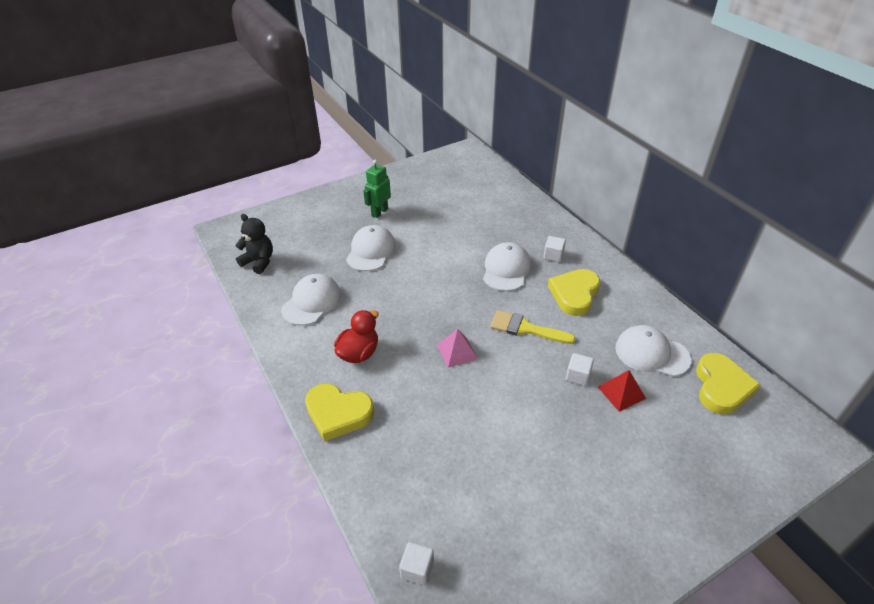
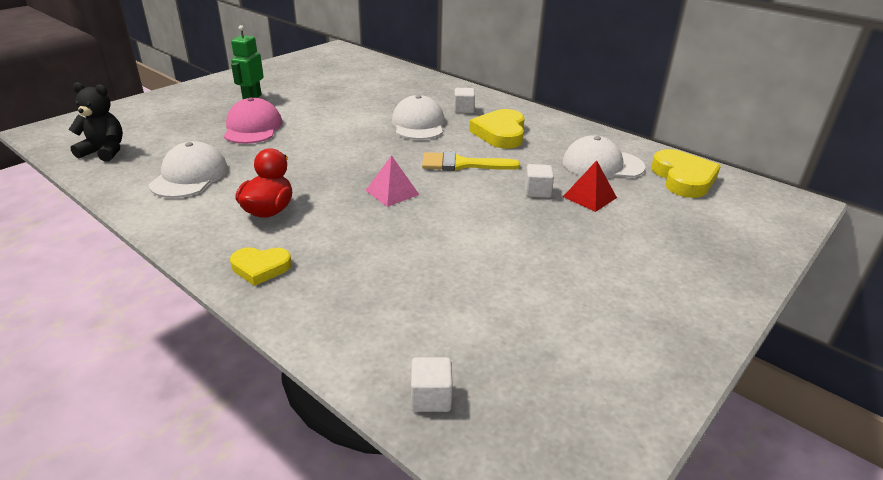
camera: 20 degrees left, 10 degrees down
yellow heart [305,383,375,442] -> yellow heart [230,247,292,286], size x0.62
white cap [346,225,396,271] -> pink cap [224,97,282,144]

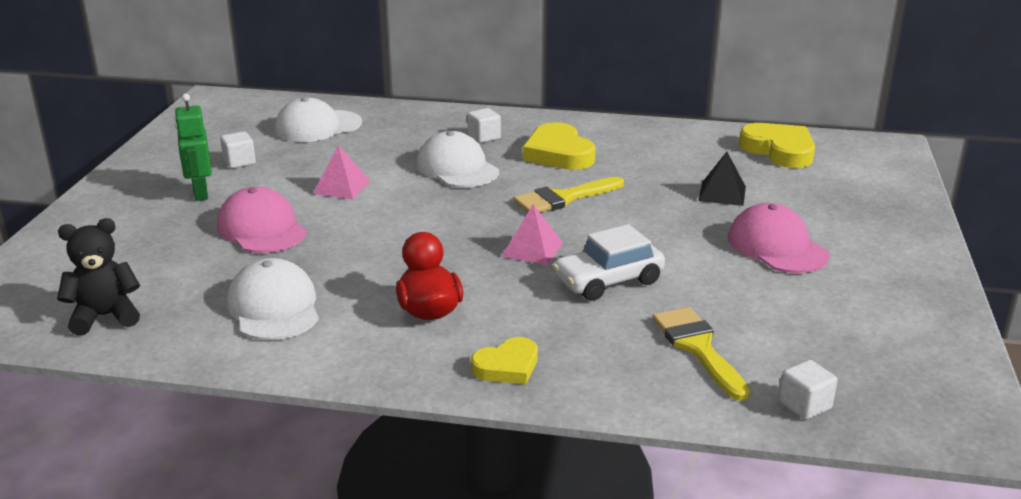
camera: 30 degrees left, 5 degrees down
white cube [525,164,554,198] -> white cube moved to [220,131,256,169]
white cap [563,135,645,178] -> white cap moved to [275,97,362,142]
red pyramid [563,160,617,212] -> black pyramid [698,152,746,206]
none -> pink pyramid [313,145,370,199]
none -> white car [552,224,665,301]
none -> yellow brush [652,307,750,401]
none -> pink cap [728,203,830,273]

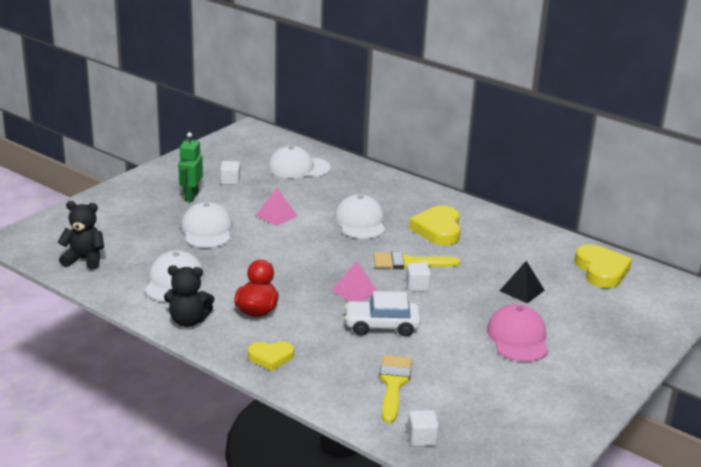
camera: 25 degrees right, 0 degrees up
pink cap [217,187,307,253] -> white cap [181,202,233,248]
white cube [467,108,501,143] -> white cube moved to [406,263,431,291]
none -> black teddy bear [164,266,214,327]

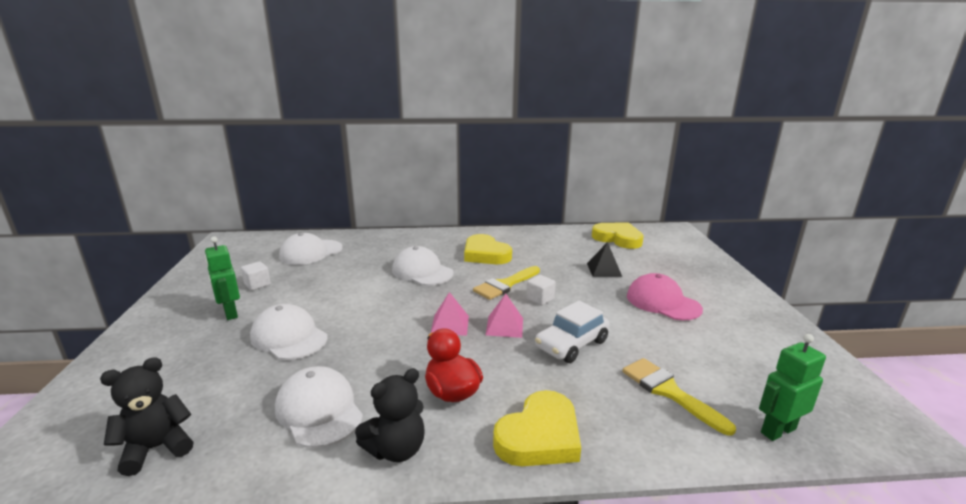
camera: 40 degrees left, 5 degrees down
yellow heart [248,341,294,371] -> yellow heart [493,390,581,466], size x1.61
pink pyramid [256,188,297,226] -> pink pyramid moved to [431,292,469,335]
white cube [408,410,439,446] -> green robot [759,334,826,441]

